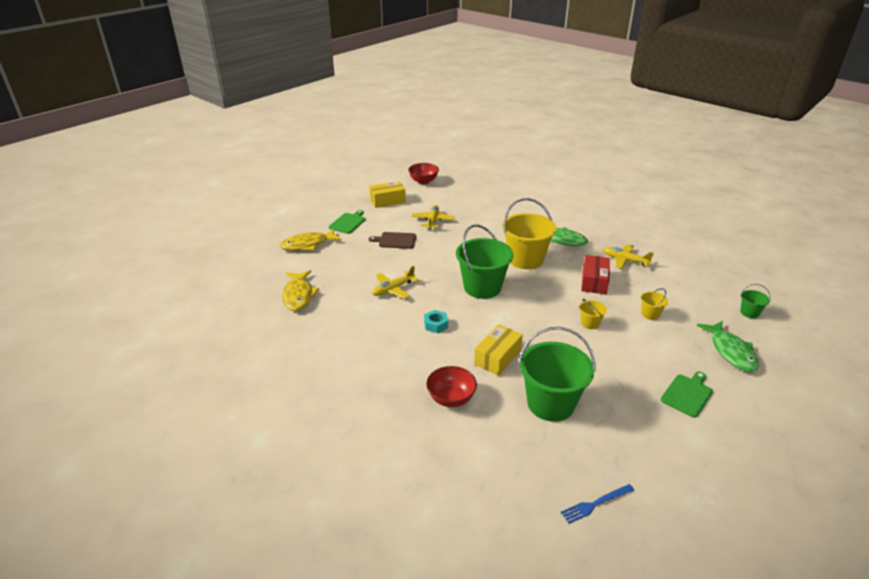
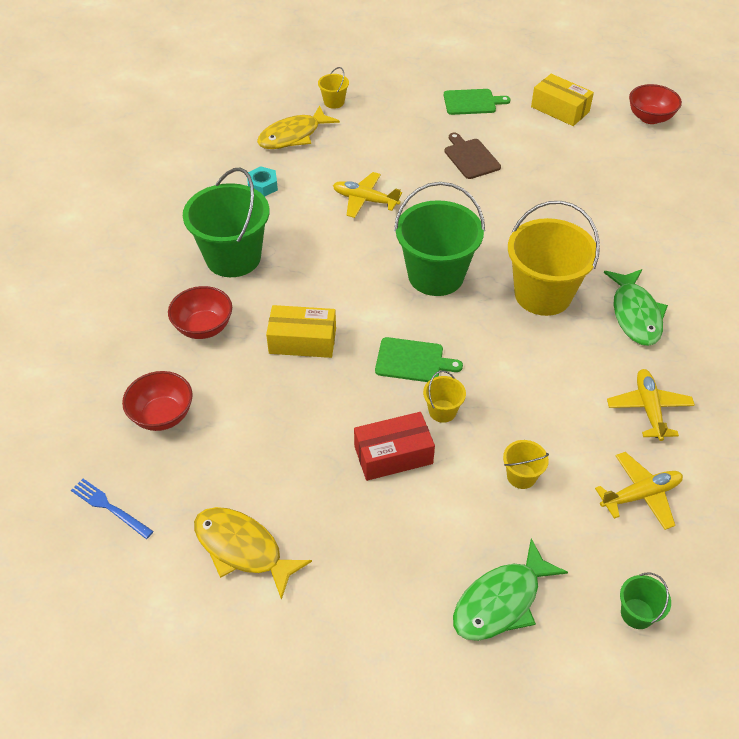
camera: 60 degrees right, 15 degrees up
yellow fish [279,228,341,251] -> yellow fish moved to [194,507,312,600]
yellow plane [412,205,455,230] -> yellow plane moved to [595,452,683,530]
turquoise nut [424,310,448,333] -> turquoise nut moved to [247,166,278,196]
green bucket [519,327,596,422] -> green bucket moved to [183,168,269,277]
red box [581,255,610,294] -> red box moved to [354,412,435,481]
green cutting board [660,372,713,418] -> green cutting board moved to [375,337,463,382]
none -> red bowl [122,371,193,431]
none -> yellow bucket [318,67,349,109]

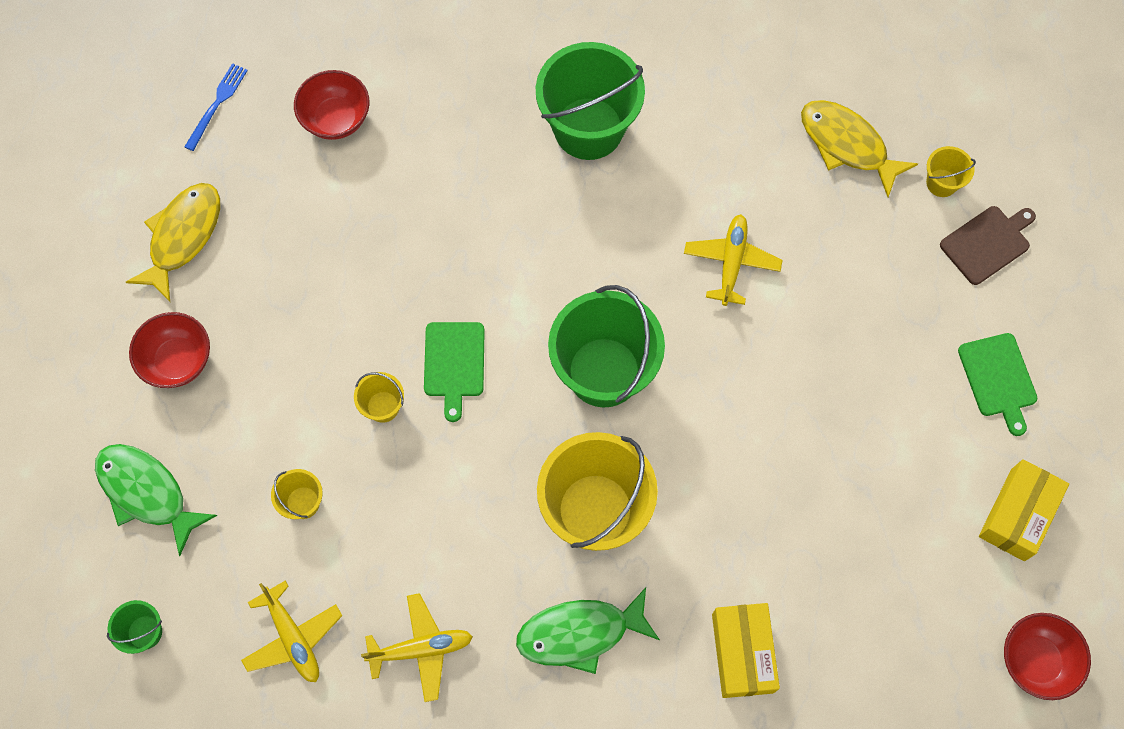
camera: 80 degrees right, 20 degrees up
red bowl [168,286,232,339] -> red bowl moved to [129,312,210,388]
turquoise nut [247,166,278,196] -> none
yellow box [266,305,336,358] -> yellow box moved to [712,603,780,698]
red box [354,412,435,481] -> none
brown cutting board [444,133,501,179] -> brown cutting board moved to [940,206,1036,285]

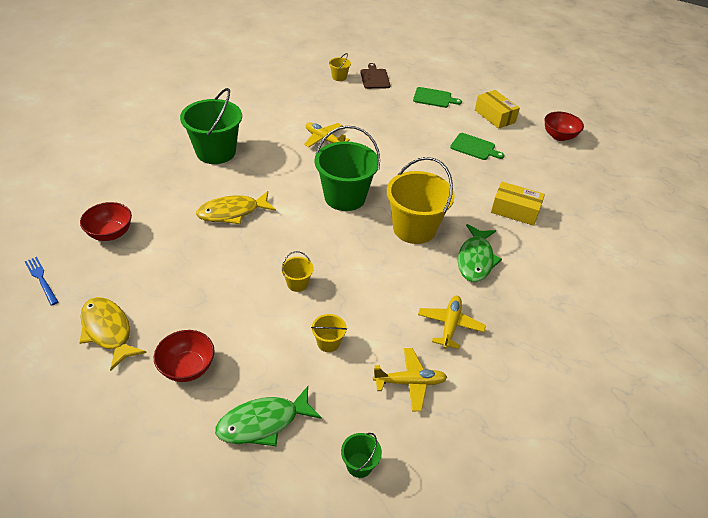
camera: 65 degrees left, 25 degrees down
green cutting board [424,322,485,422] -> green cutting board moved to [450,133,504,160]
yellow fish [801,100,918,197] -> yellow fish moved to [196,191,276,224]

